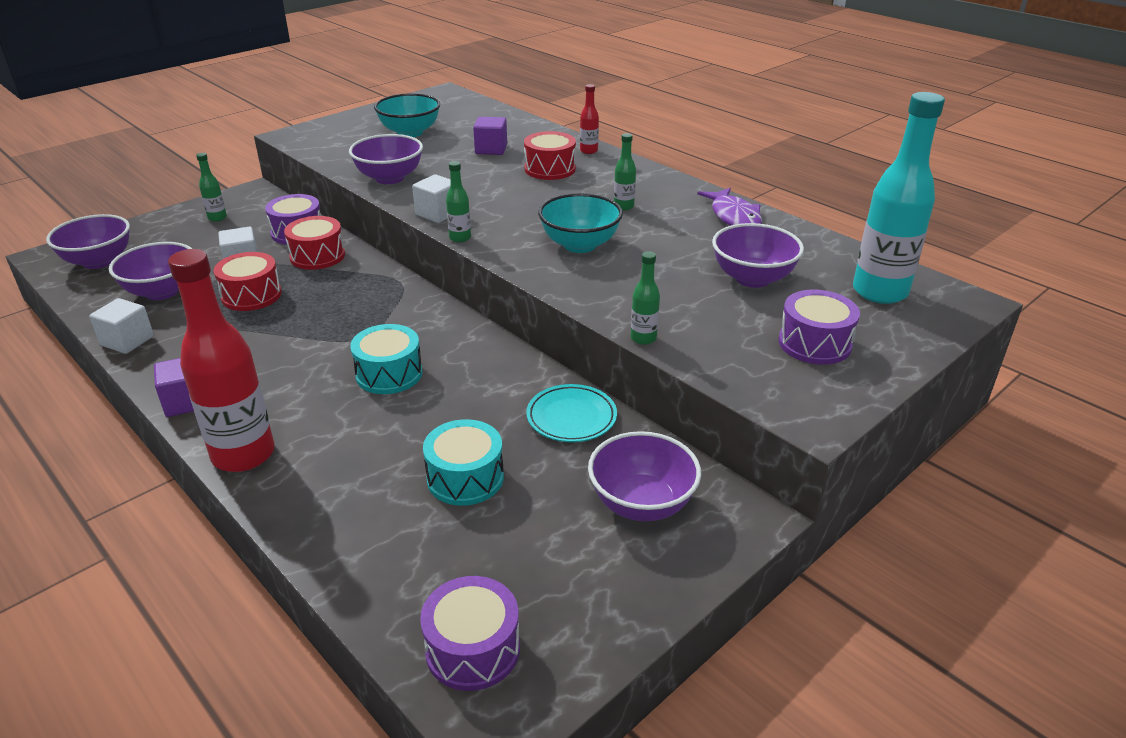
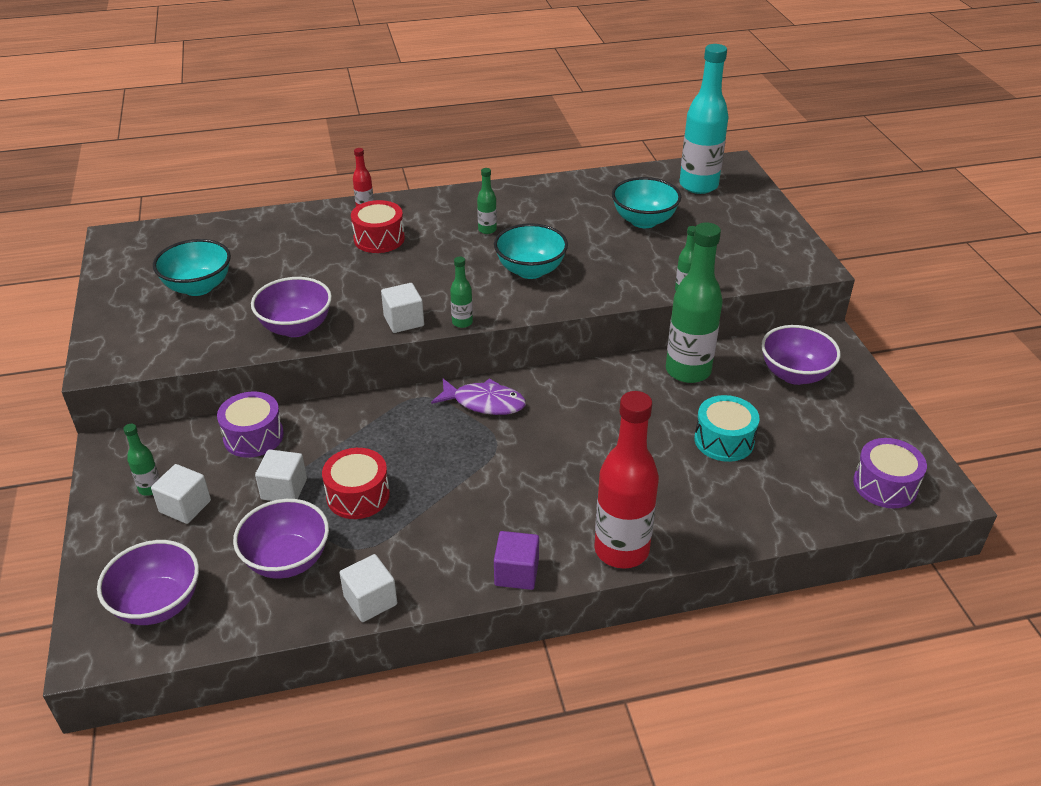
camera: 60 degrees left, 5 degrees up
red drum [284,216,345,270] -> none
turquoise drum [350,324,423,394] -> none
purple cube [473,117,507,155] -> none
turquoise plate [526,384,617,442] -> green bottle [666,222,723,383]
purple fish [697,188,762,226] -> purple fish moved to [431,378,526,415]
purple bowl [712,223,804,288] -> turquoise bowl [612,177,681,228]
purple drum [779,290,860,365] -> none
none -> white cube [151,464,211,524]

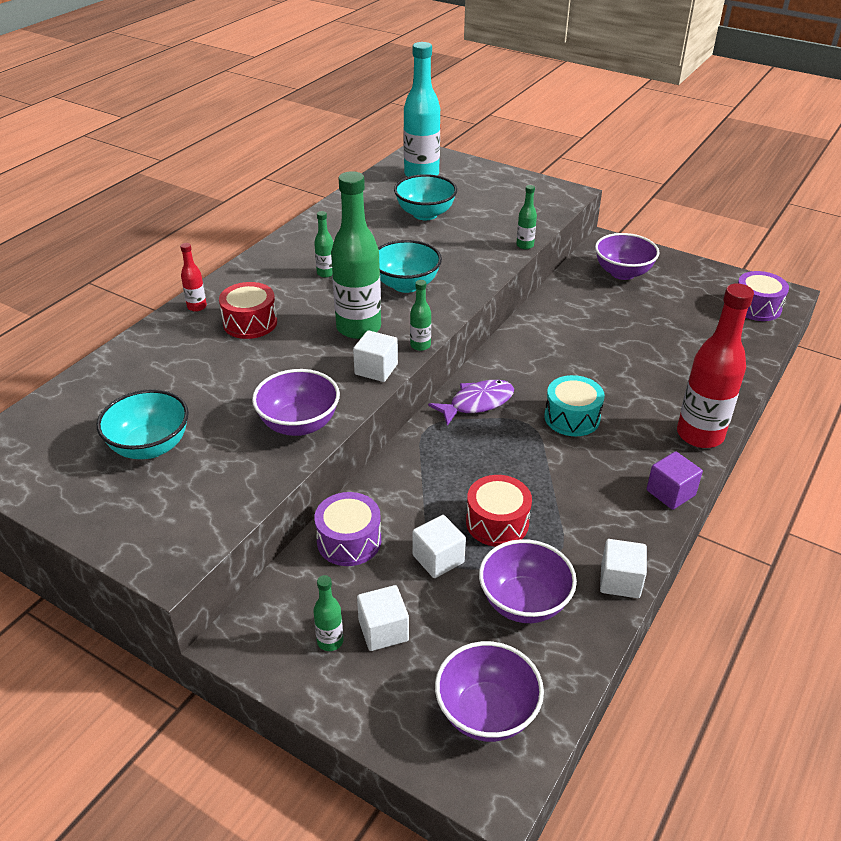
camera: 45 degrees left, 0 degrees up
green bottle [666,222,723,383] -> green bottle moved to [331,171,381,339]
turquoise drum [694,395,760,462] -> turquoise drum moved to [544,375,605,436]

